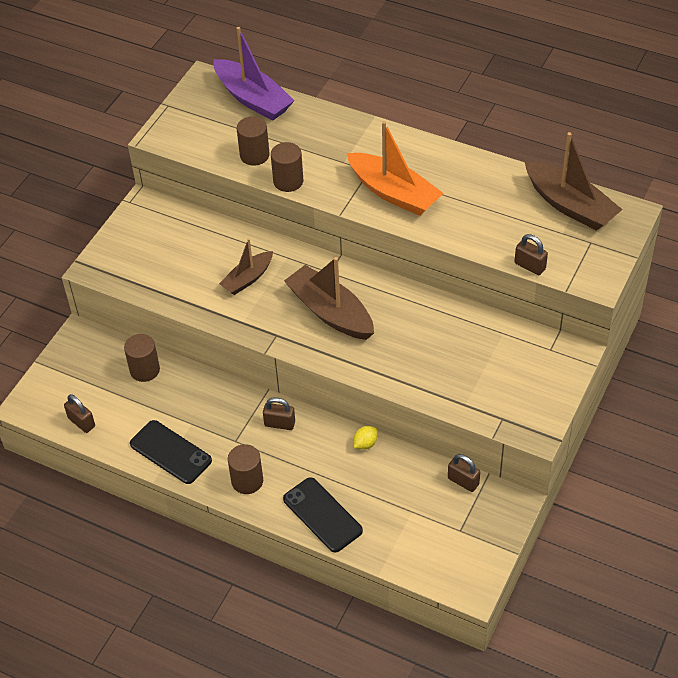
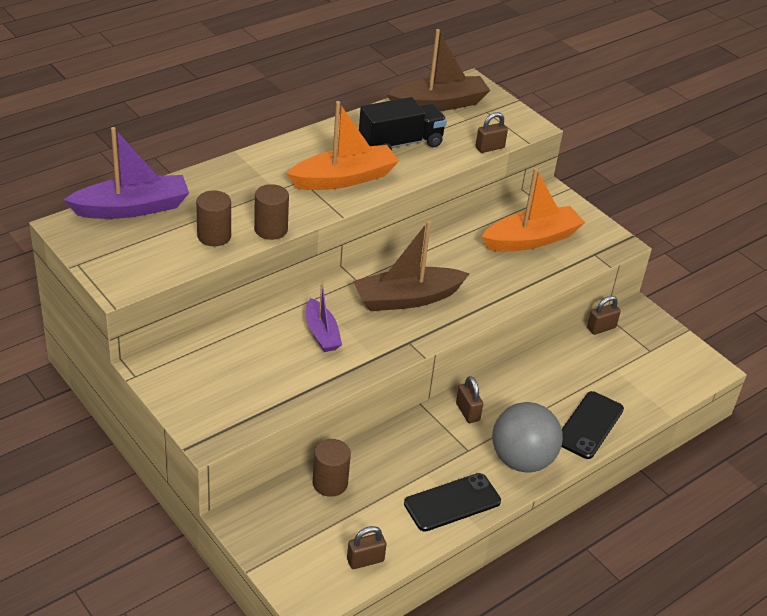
camera: 70 degrees left, 10 degrees down
brown boat [219,238,273,295] -> purple boat [306,283,342,352]
brown cylinder [228,444,263,494] -> grey ball [492,402,563,473]
brown padlock [263,397,295,430] -> brown padlock turned 60 degrees counterclockwise [456,376,483,423]
black phone [283,477,363,552] -> black phone turned 45 degrees counterclockwise [562,391,624,459]
yellow lemon [353,426,378,450] -> none
none -> black truck [359,97,447,150]
none -> orange boat [482,168,585,252]

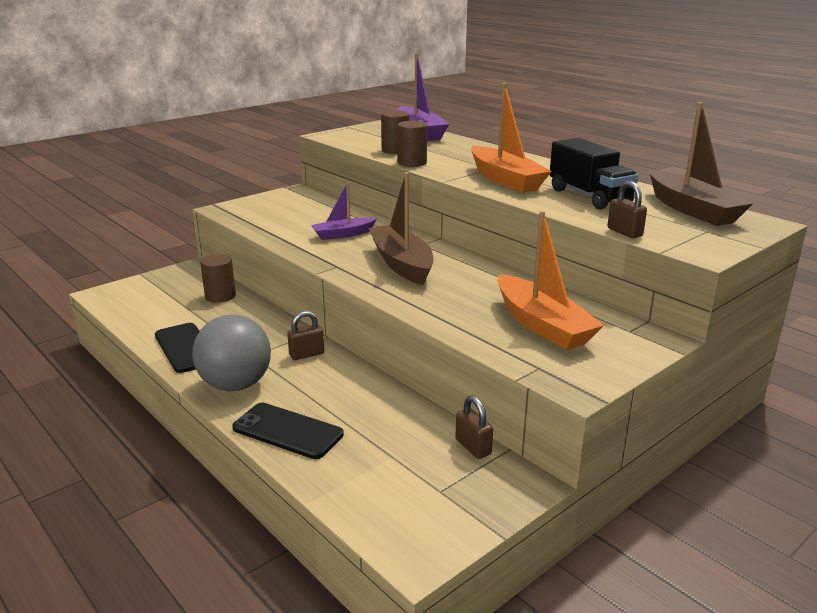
camera: 90 degrees right, 15 degrees down
brown padlock [347,526,387,569] -> none

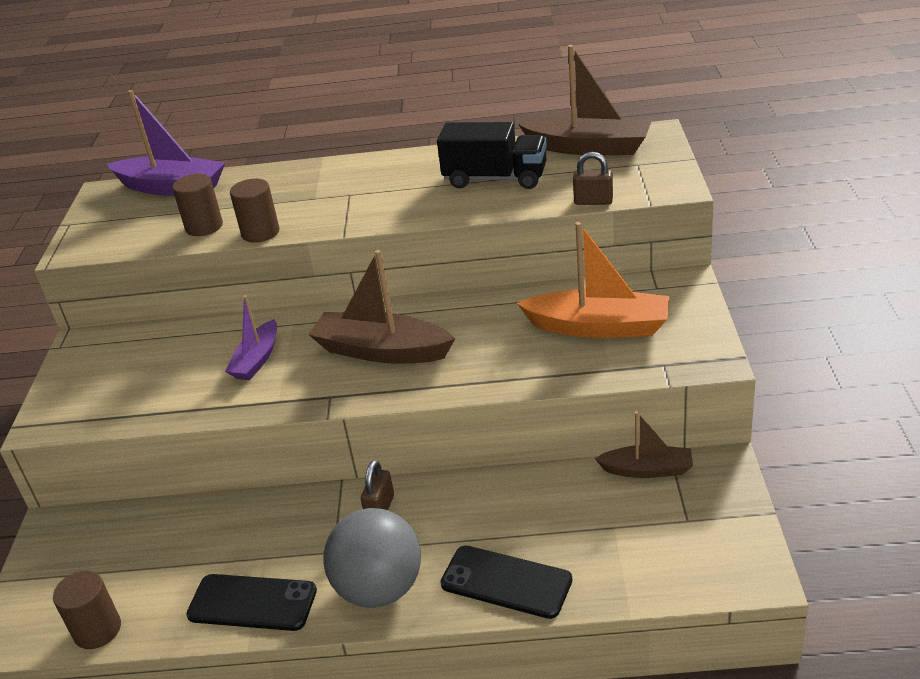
camera: 45 degrees left, 10 degrees up
brown cylinder [200,254,236,303] -> brown cylinder moved to [53,571,121,649]
black phone [232,403,344,459] -> black phone turned 45 degrees clockwise [441,546,572,619]
brown padlock [455,396,493,459] -> brown boat [595,411,693,478]
orange boat [471,83,552,192] -> none

